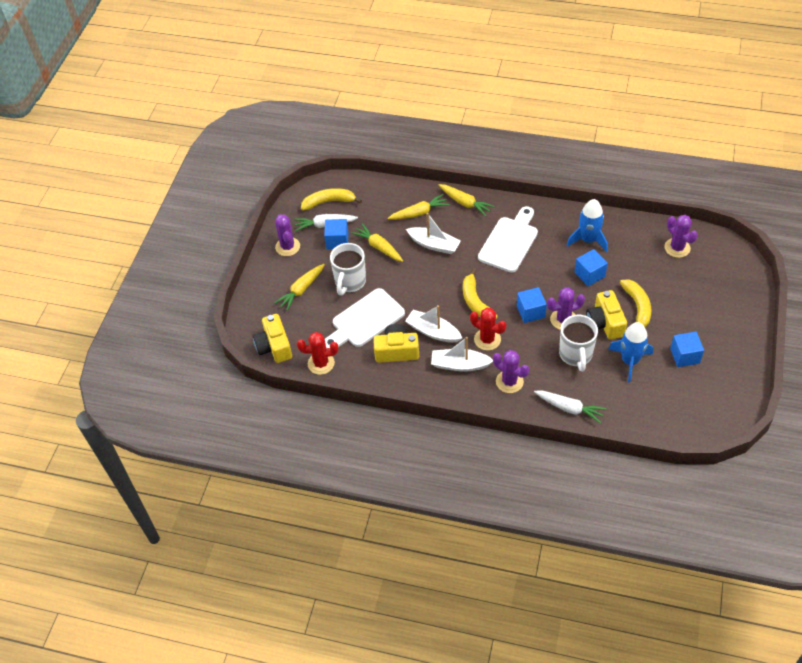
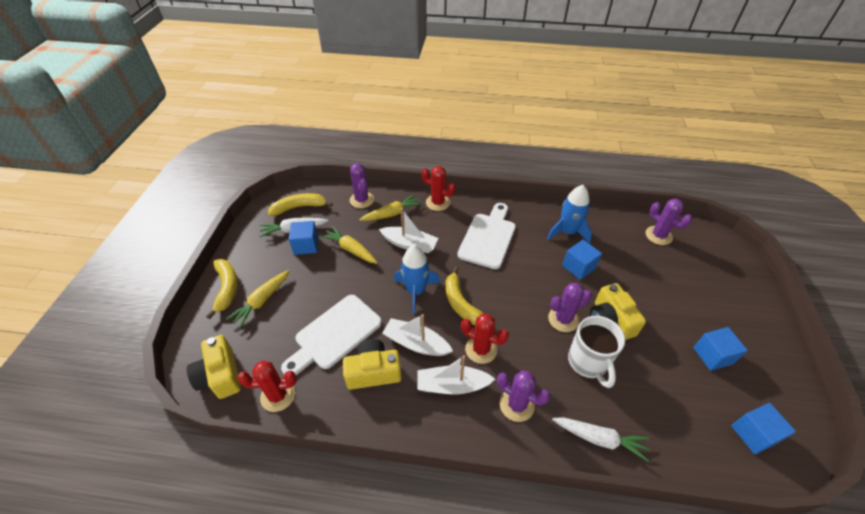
camera: 10 degrees left, 5 degrees down
purple cactus [275,215,300,256] -> purple cactus moved to [350,163,374,208]
white mug [330,243,366,295] -> none
yellow carrot [439,184,495,217] -> red cactus [421,166,456,211]
blue cube [517,287,547,323] -> blue cube moved to [731,403,796,454]
blue rocket [608,322,653,383] -> blue rocket moved to [394,245,440,314]
yellow banana [620,279,651,327] -> yellow banana moved to [206,259,238,319]

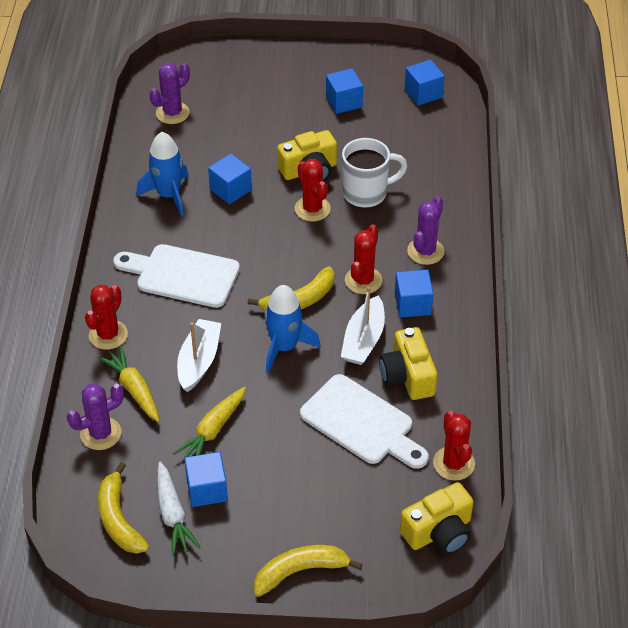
camera: 95 degrees left, 0 degrees up
yellow carrot [226,270,289,328] -> none
white boat [417,355,495,395] -> blue cube [395,270,434,317]
purple cactus [548,283,592,332] -> red cactus [295,159,331,222]
white carrot [552,417,650,462] -> none

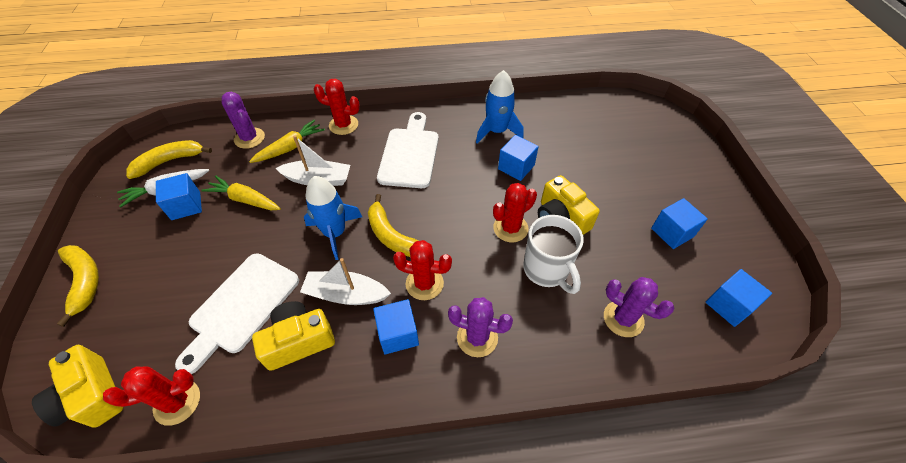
camera: 80 degrees right, 5 degrees up
purple cactus [149,63,190,124] -> purple cactus moved to [604,277,675,337]

